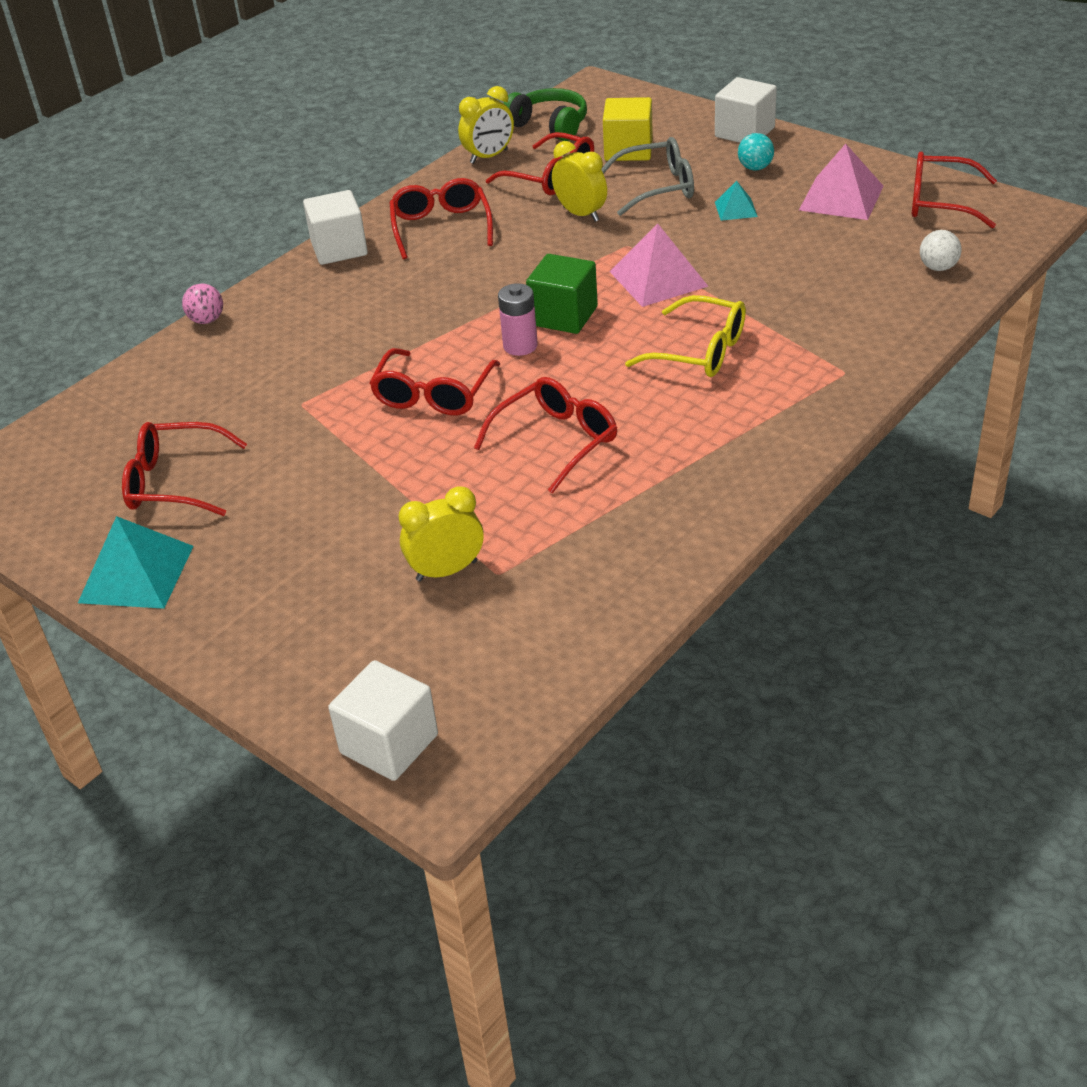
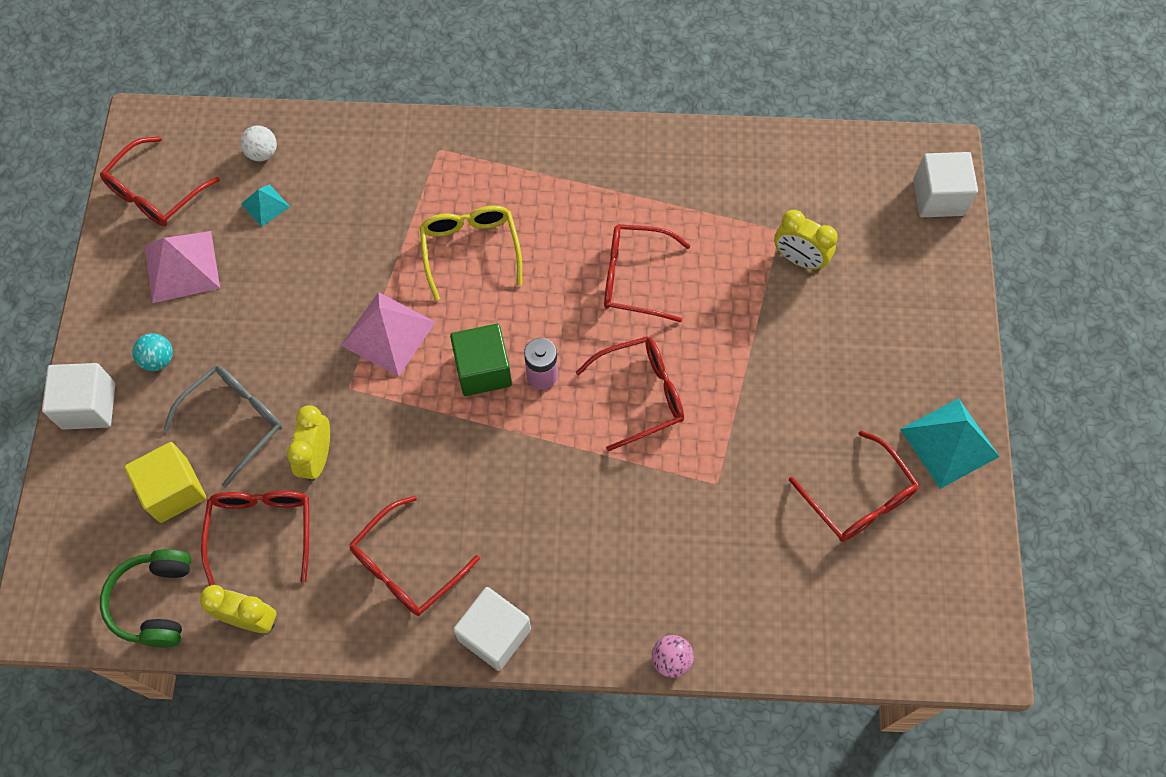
camera: 130 degrees left, 25 degrees up
grey glasses [601,137,694,216] -> grey glasses turned 90 degrees clockwise [164,365,283,488]
turquoise pyramid [715,181,758,221] -> turquoise pyramid moved to [242,184,290,227]
red glasses [912,151,997,228] -> red glasses turned 60 degrees clockwise [100,136,220,227]

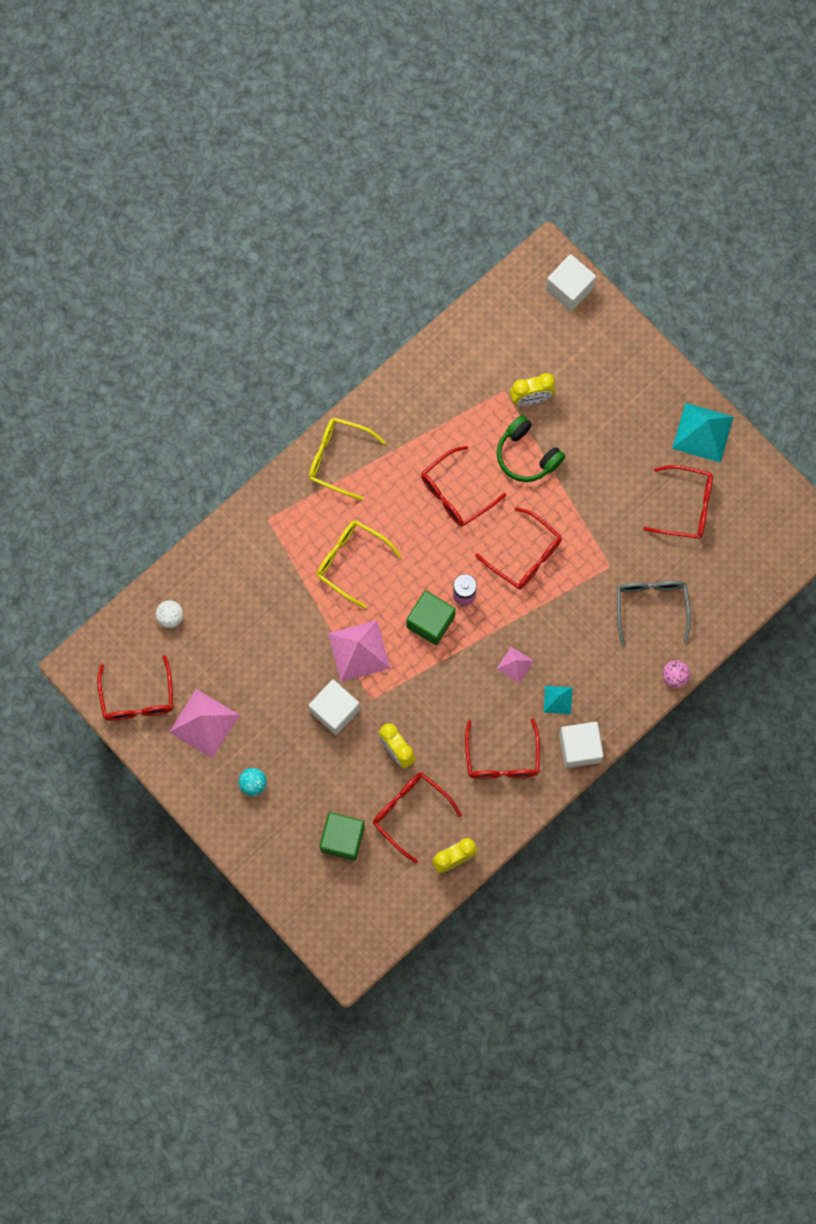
camera: 45 degrees left, 10 degrees up
white cube [42,363,115,430] -> white cube moved to [309,680,360,735]
green headphones [100,549,191,648] -> green headphones moved to [497,415,565,482]
yellow cube [124,442,206,523] -> green cube [320,812,365,861]
grey glasses [164,365,283,488] -> grey glasses moved to [617,581,691,646]
turquoise pyramid [242,184,290,227] -> turquoise pyramid moved to [544,686,573,714]
red glasses [576,337,684,451] -> red glasses turned 105 degrees clockwise [475,507,562,589]
none -> yellow glasses [309,417,386,500]
none -> pink pyramid [497,647,534,683]

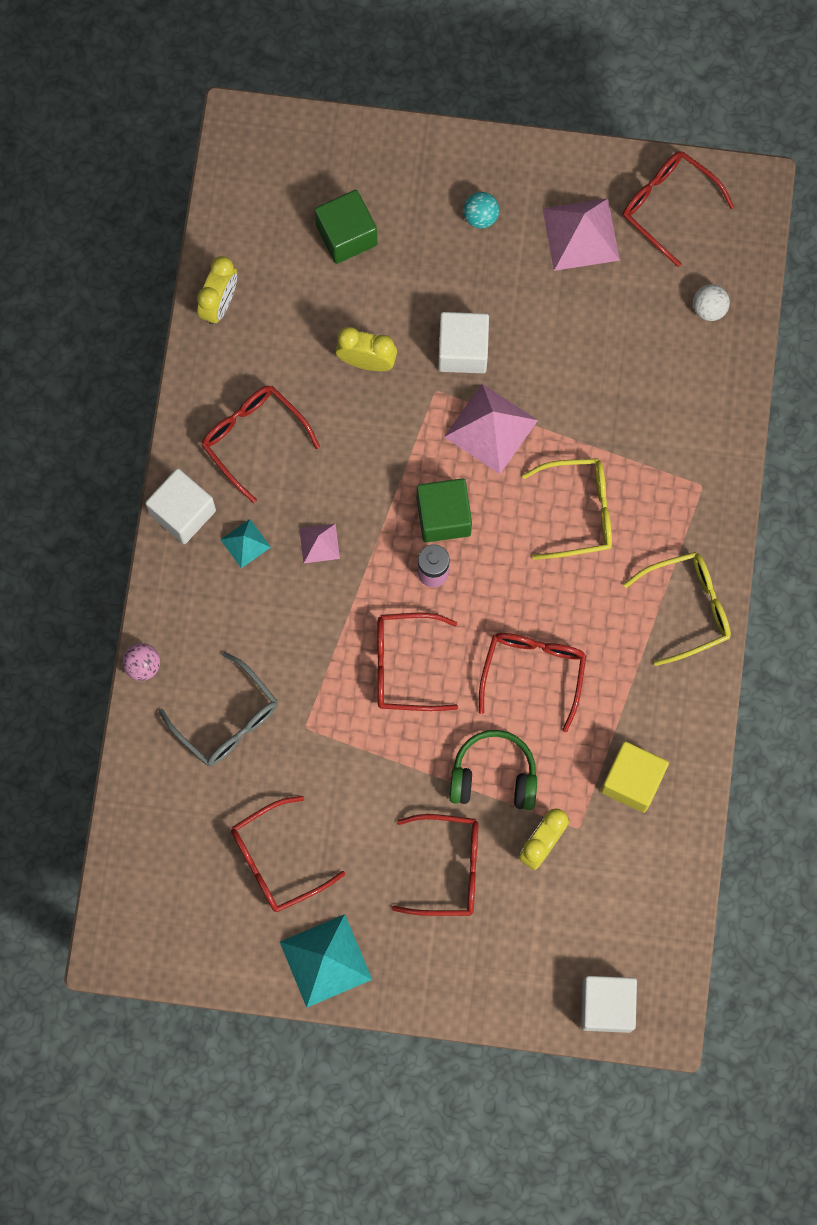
camera: 140 degrees right, 0 degrees up
red glasses [373,773,462,864] -> red glasses moved to [392,814,478,916]
none -> yellow cube [601,742,669,813]

